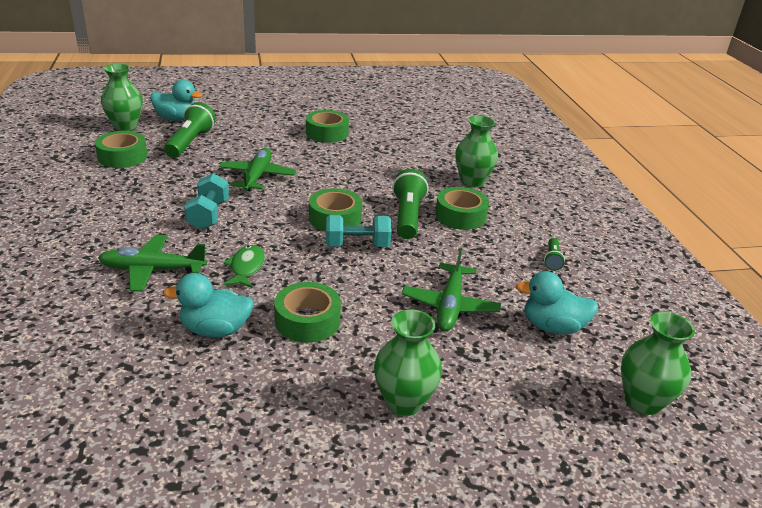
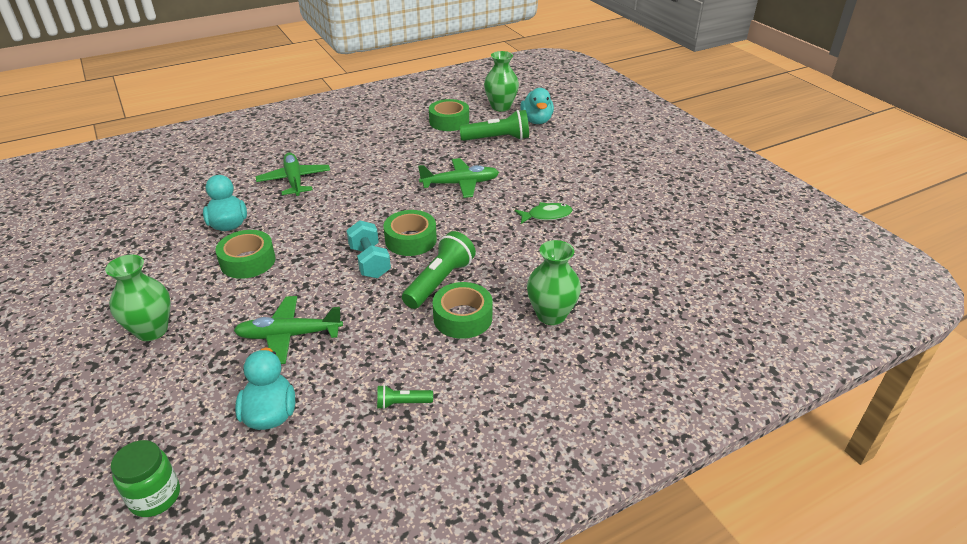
camera: 75 degrees right, 5 degrees up
turquoise dumbbell [184,173,229,230] -> none
green fish [223,245,265,288] -> green fish moved to [515,202,572,224]
green tape [306,110,349,143] -> none
green flashlight [392,169,428,239] -> green flashlight turned 45 degrees counterclockwise [402,231,476,309]
green vase [621,312,695,415] -> green jar [111,440,180,517]

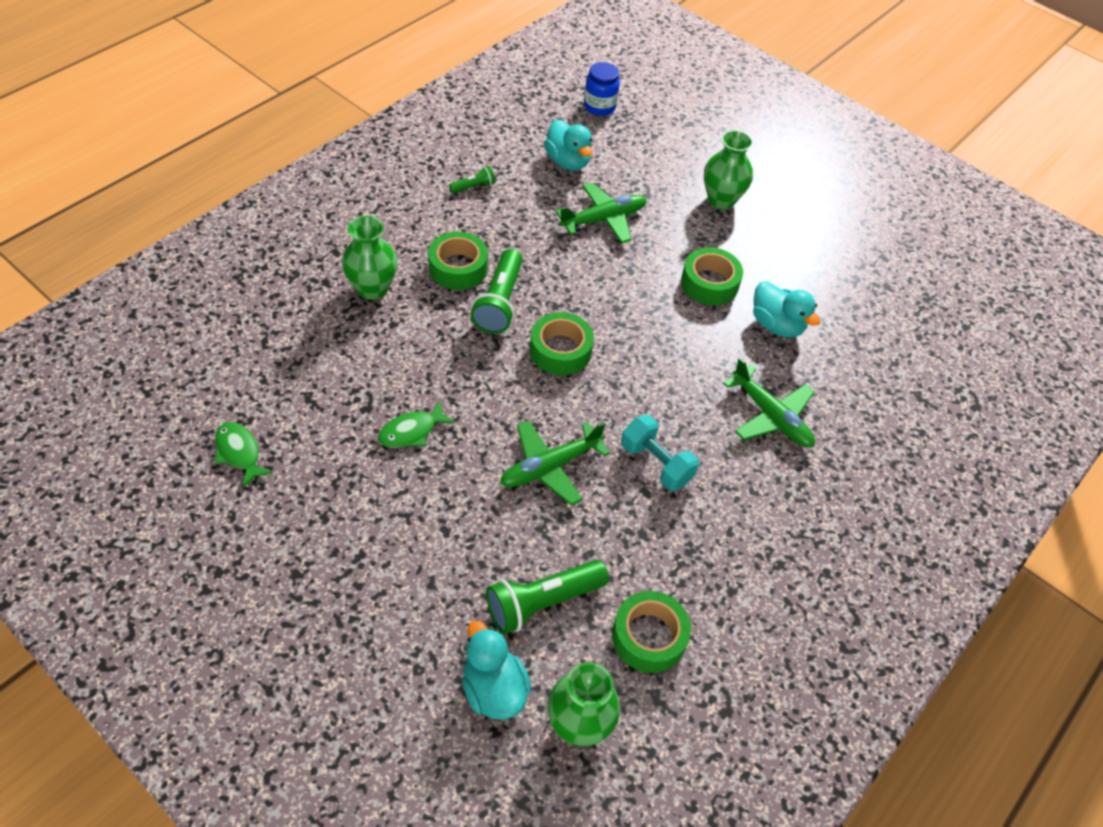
camera: 155 degrees right, 15 degrees up
green jar [111,440,180,517] -> blue jar [584,62,620,116]
turquoise dumbbell [346,220,391,278] -> turquoise dumbbell moved to [621,415,699,491]
none -> green fish [215,422,273,488]

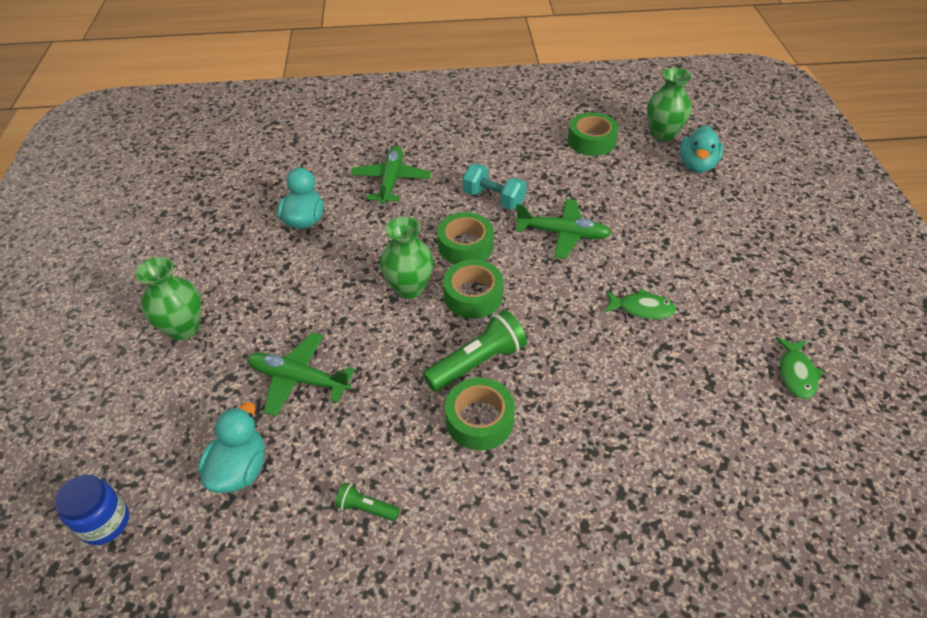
camera: 130 degrees left, 5 degrees down
green vase [342,216,397,300] -> green vase moved to [380,217,434,299]
green flashlight [486,560,609,634] -> none
turquoise dumbbell [621,415,699,491] -> turquoise dumbbell turned 60 degrees counterclockwise [463,164,526,210]
green tape [681,247,743,305] -> green tape moved to [437,212,493,264]

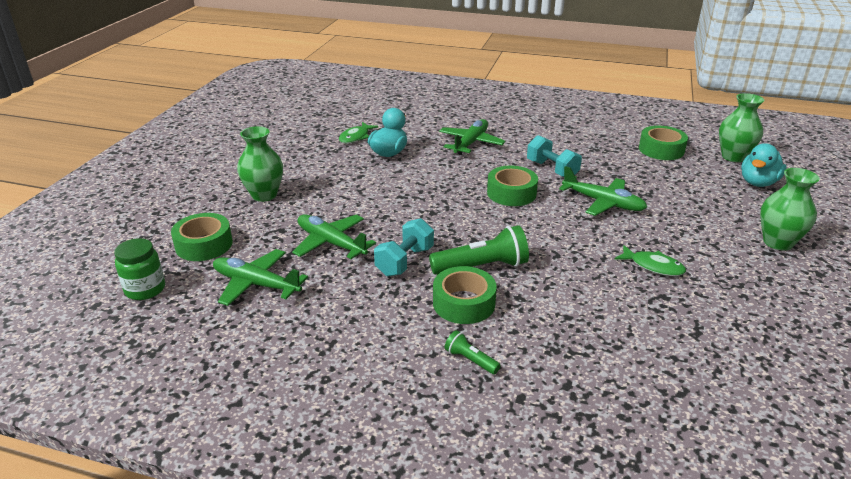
camera: 20 degrees right, 15 degrees down
blue jar [55,474,129,545] -> green jar [114,238,165,300]
turquoise duck [198,402,264,493] -> green plane [213,249,308,306]
green flashlight [335,483,400,521] -> green flashlight moved to [445,330,501,374]
green vase [380,217,434,299] -> green vase moved to [760,168,820,250]
green tape [443,260,503,318] -> green tape moved to [171,213,233,261]
green fish [776,337,824,399] -> green fish moved to [339,122,378,143]
none -> turquoise dumbbell [374,218,434,276]

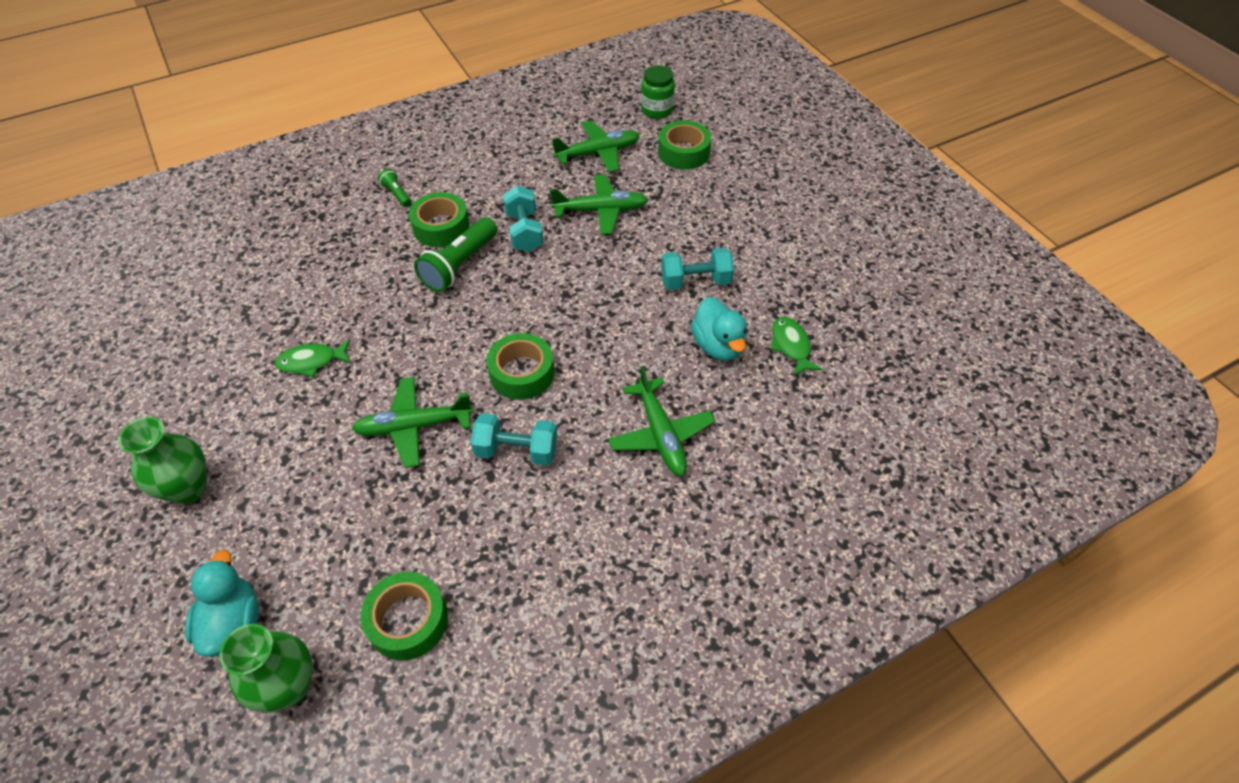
camera: 135 degrees right, 20 degrees up
green vase [237,126,283,202] -> none
green flashlight [445,330,501,374] -> green flashlight turned 120 degrees counterclockwise [378,169,411,207]
none -> turquoise dumbbell [661,248,734,290]

